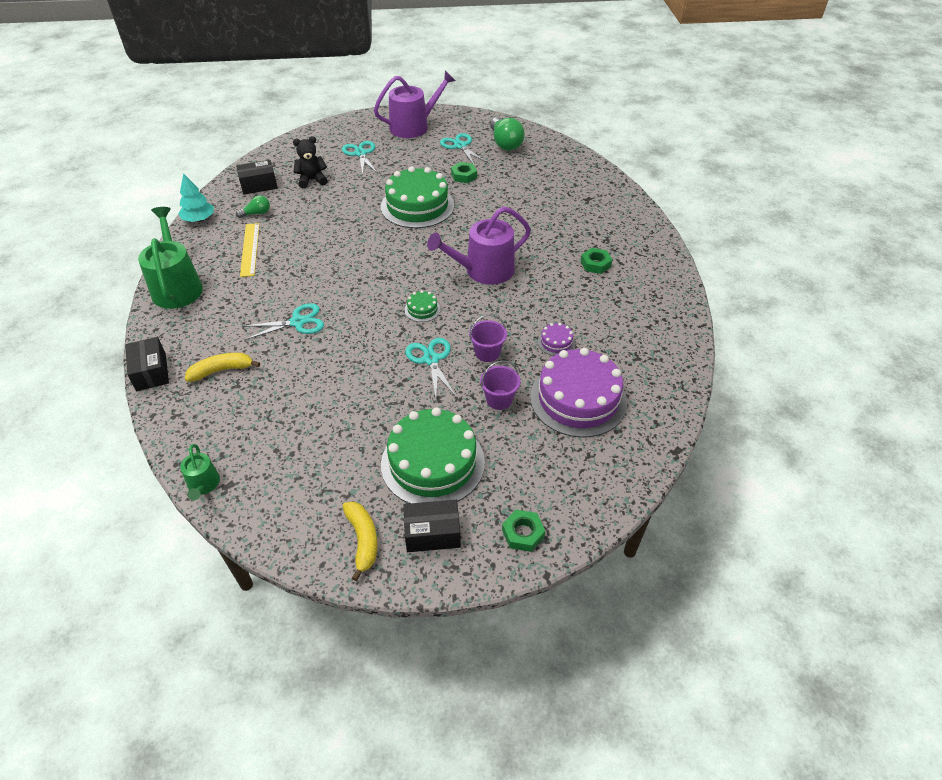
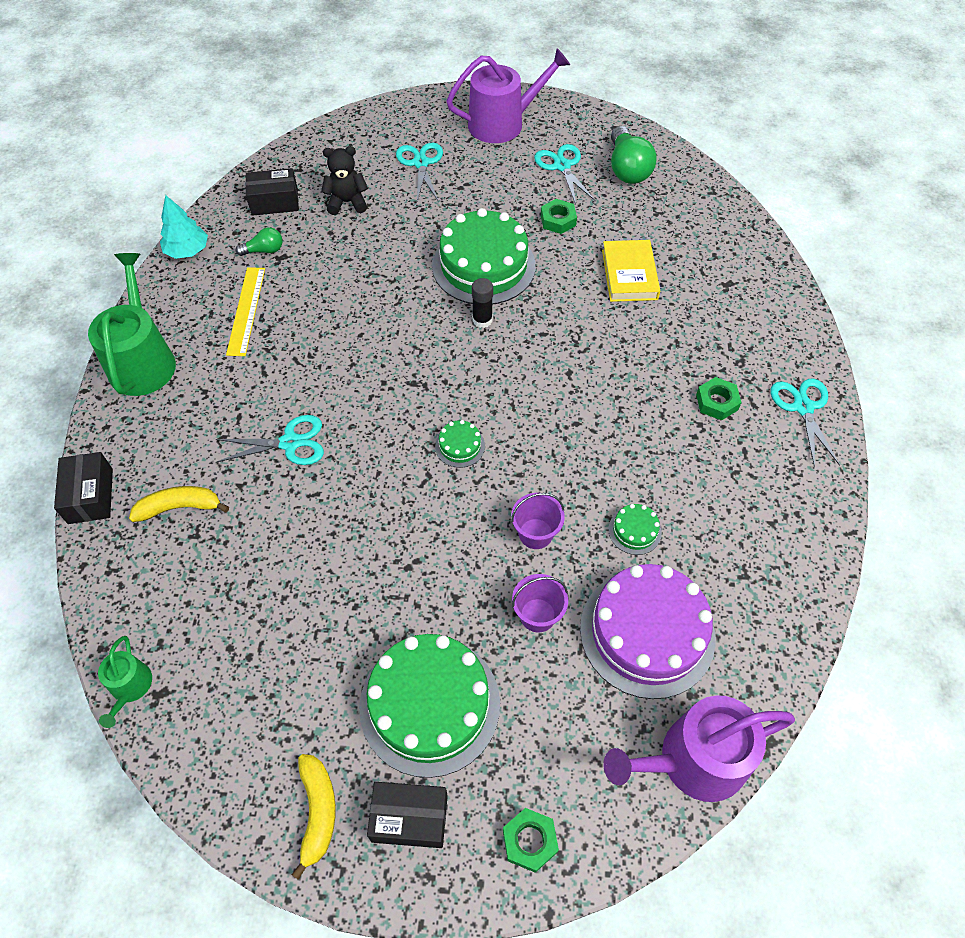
camera: 10 degrees right, 10 degrees up
turquoise scissors [405,338,457,398] -> turquoise scissors moved to [771,378,840,468]
purple watering can [427,207,531,285] -> purple watering can moved to [603,696,795,802]
purple cake [538,323,575,356] -> green cake [608,504,662,555]
none -> black glue stick [472,278,493,328]
none -> yellow book [602,240,660,302]

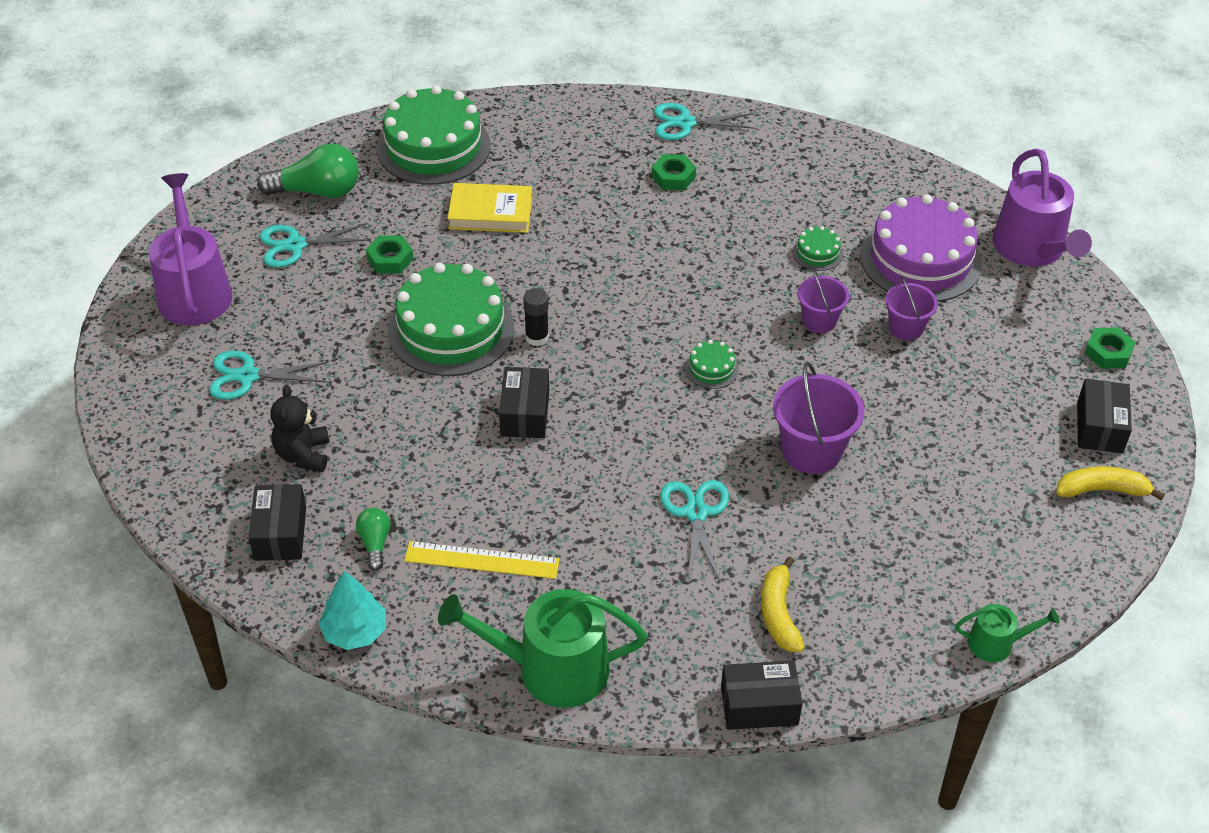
camera: 85 degrees left, 10 degrees down
green cake [359,634,500,778] -> green cake moved to [376,85,491,185]
none -> black box [499,367,549,438]
none -> purple bucket [773,361,864,474]

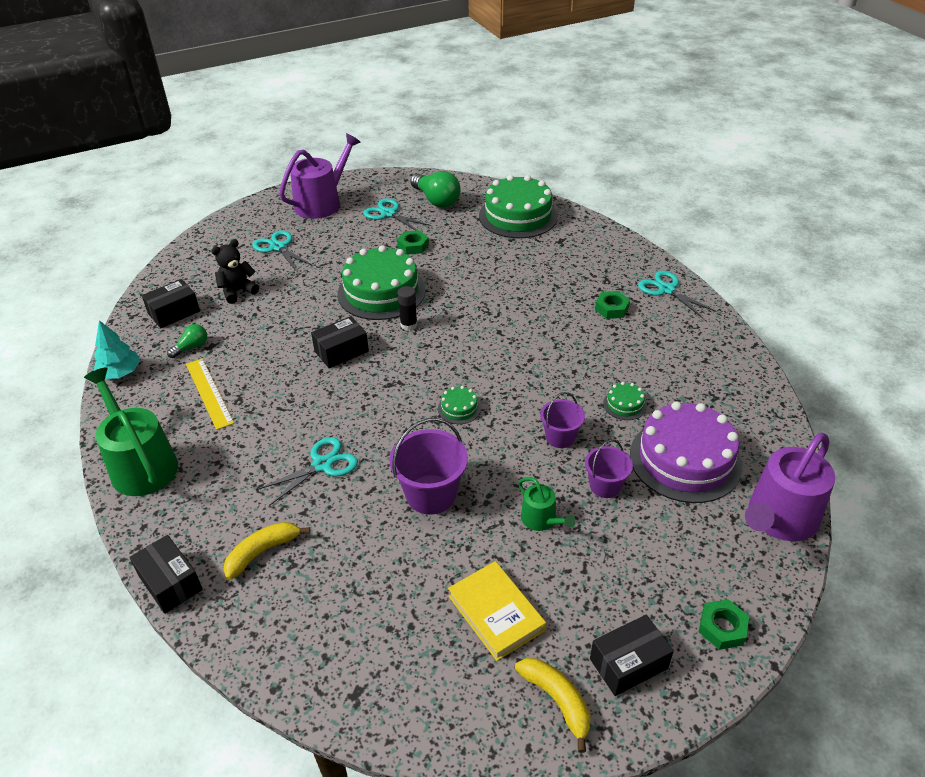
camera: 55 degrees right, 5 degrees down
yellow book [447,183,532,233] -> yellow book moved to [448,561,546,661]
green watering can [955,604,1060,662] -> green watering can moved to [518,477,576,531]

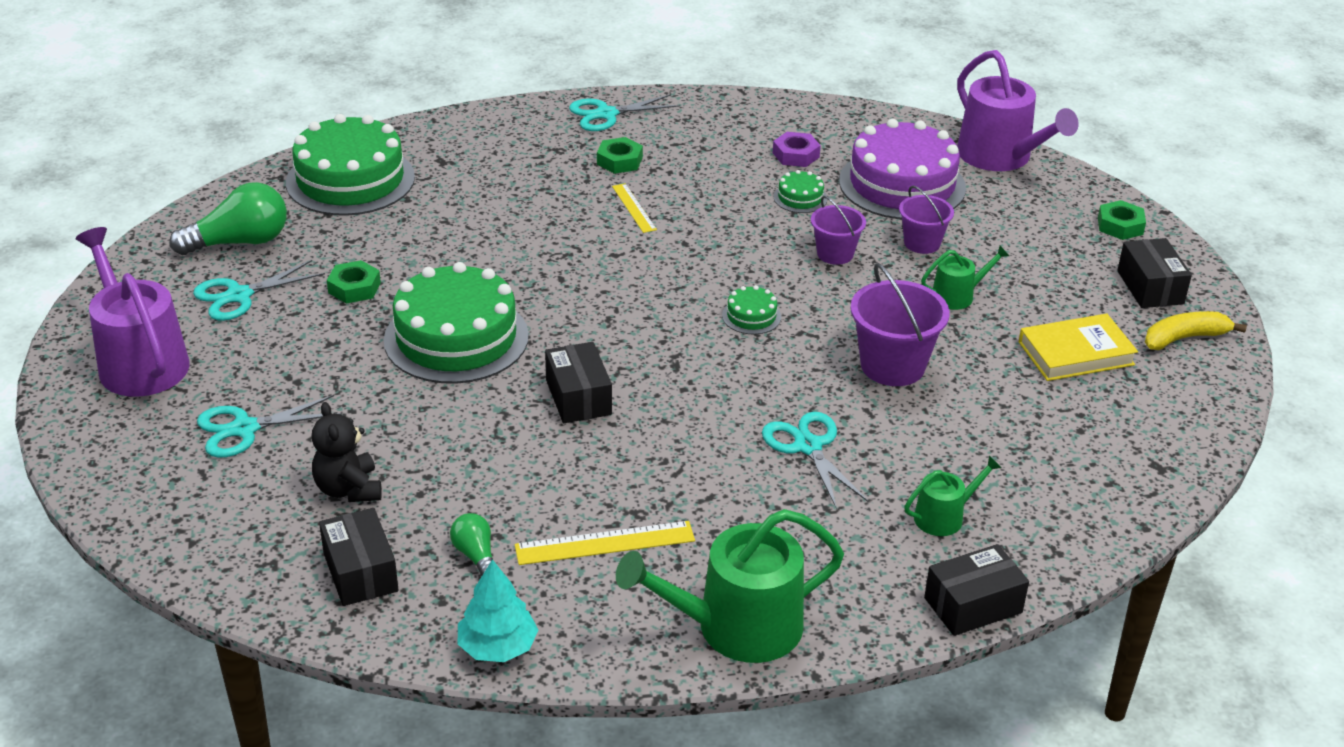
camera: 75 degrees left, 5 degrees down
yellow banana [223,522,310,580] -> green watering can [904,455,1002,536]
black glue stick [397,286,417,331] -> none
none -> yellow ruler [612,183,657,233]
none -> purple nut [773,132,821,167]

